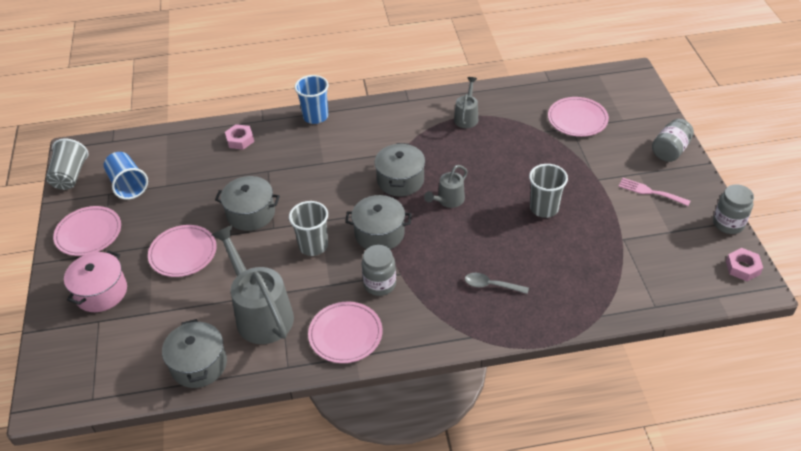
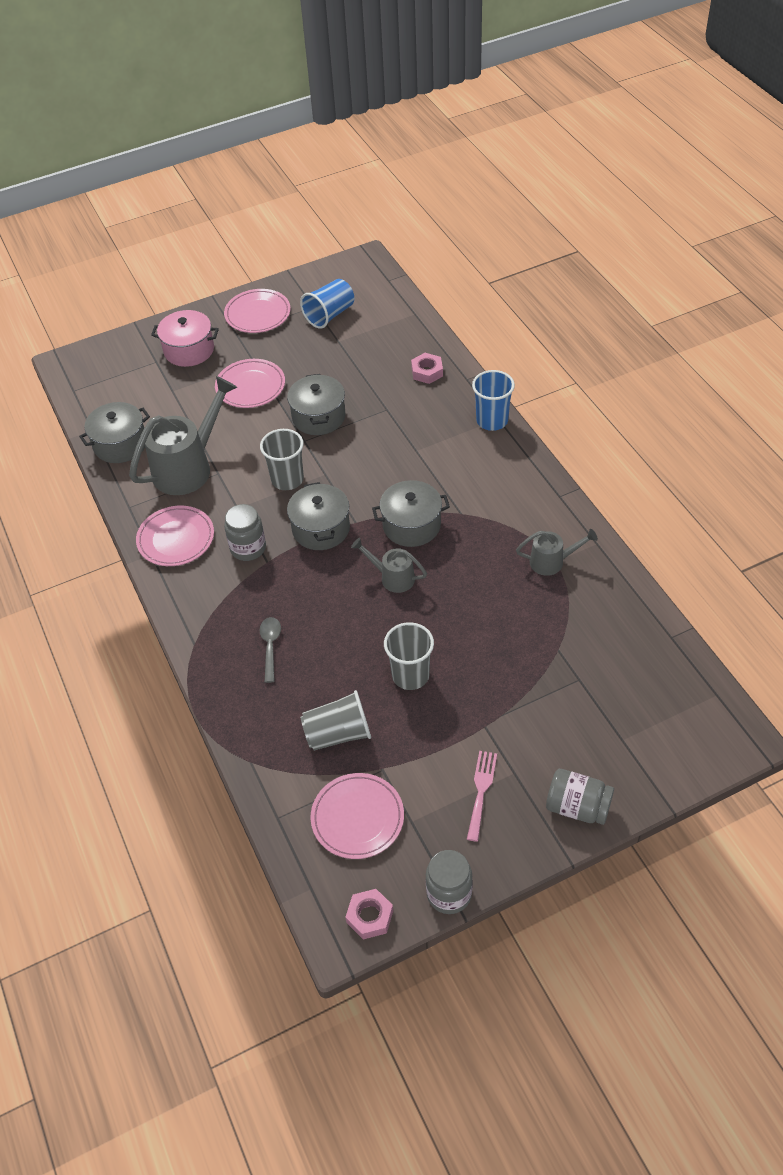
camera: 75 degrees right, 5 degrees up
grey cup [46,139,89,190] -> grey cup moved to [300,690,371,751]
pink plate [548,97,609,137] -> pink plate moved to [310,773,404,859]

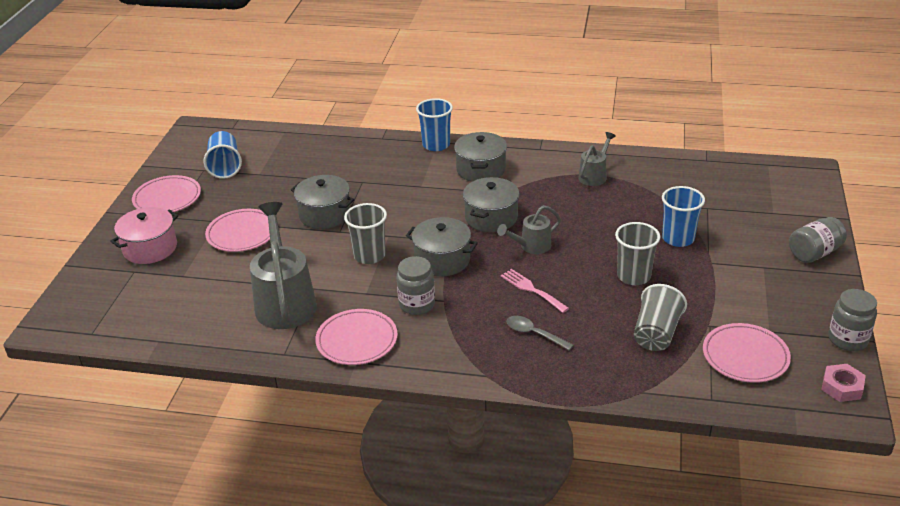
camera: 55 degrees left, 15 degrees down
grey pot [79,402,150,463] -> grey pot moved to [454,132,507,182]
pink nut [411,353,443,384] -> none
pink fork [467,751,497,842] -> pink fork moved to [501,269,569,313]
none -> blue cup [662,186,705,247]

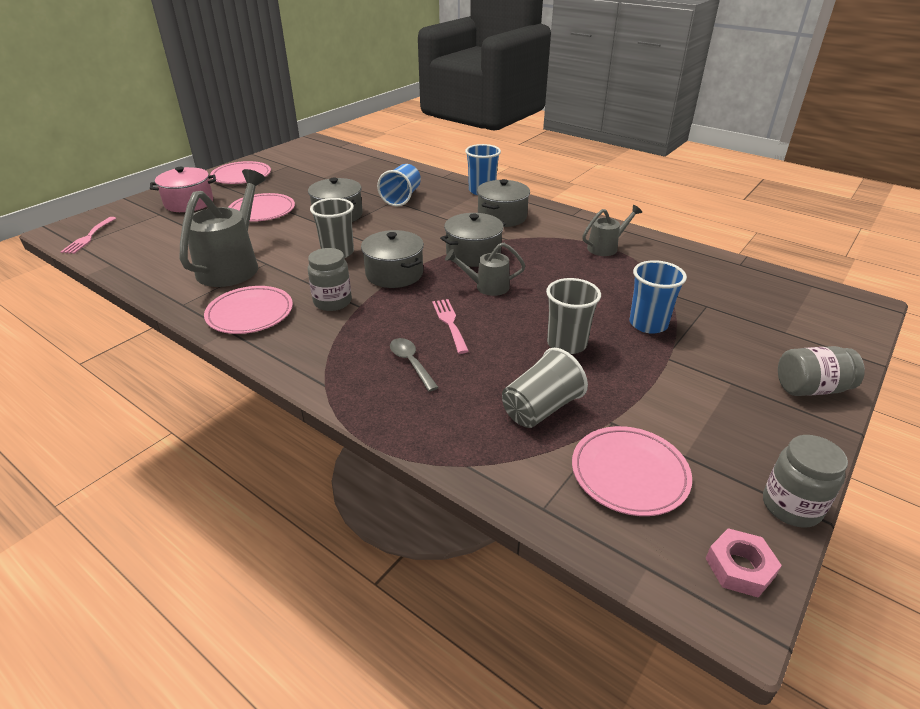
camera: 25 degrees right, 0 degrees up
blue cup [204,131,242,179] -> blue cup moved to [377,164,421,206]
none -> pink fork [61,217,116,254]

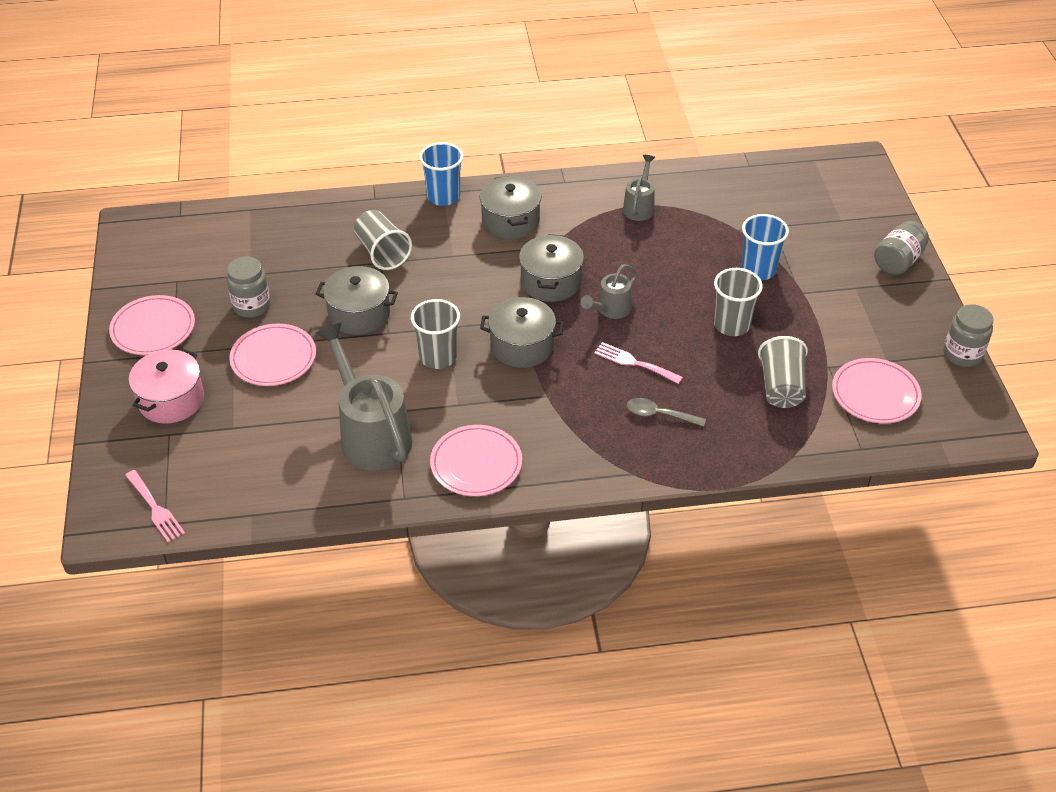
camera: 45 degrees left, 10 degrees up
grey jar [308,248,352,311] -> grey jar moved to [226,257,271,318]
blue cup [377,164,421,206] -> grey cup [354,210,412,270]
pink nut [705,528,782,598] -> none

